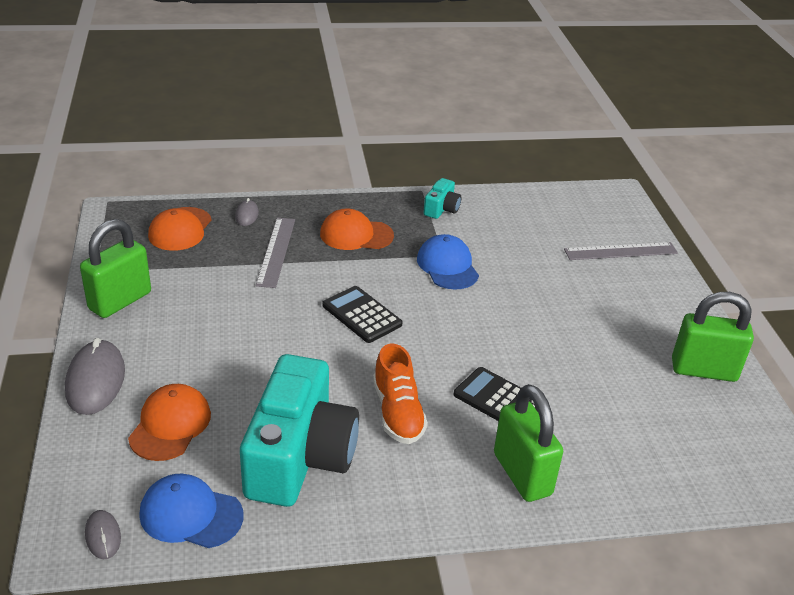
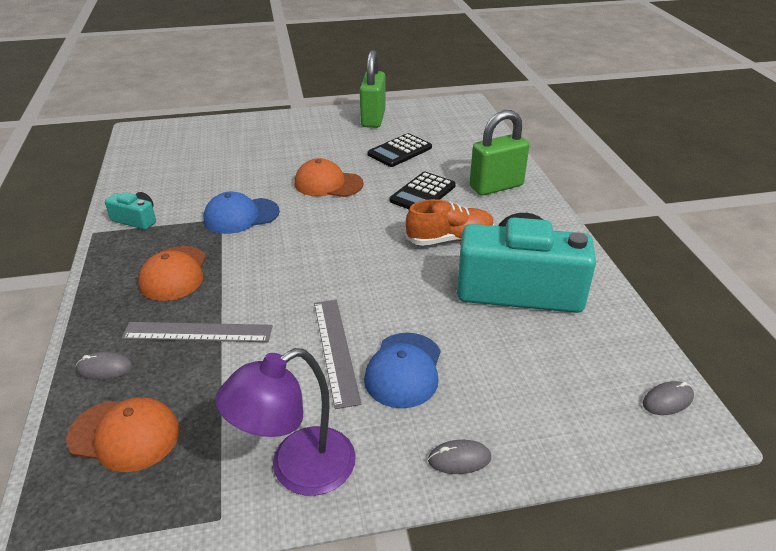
camera: 90 degrees left, 0 degrees up
grey mouse [65,338,125,415] -> grey mouse [428,440,491,474], size x0.51
green padlock [80,219,151,318] -> purple lamp [215,348,356,496]
orange cap [128,384,211,461] -> orange cap moved to [294,158,364,197]
blue cap [139,474,243,548] -> blue cap moved to [364,333,441,408]
black calculator [322,286,402,343] -> black calculator moved to [367,133,432,167]
grey ruler [564,242,678,260] -> grey ruler moved to [314,300,362,409]

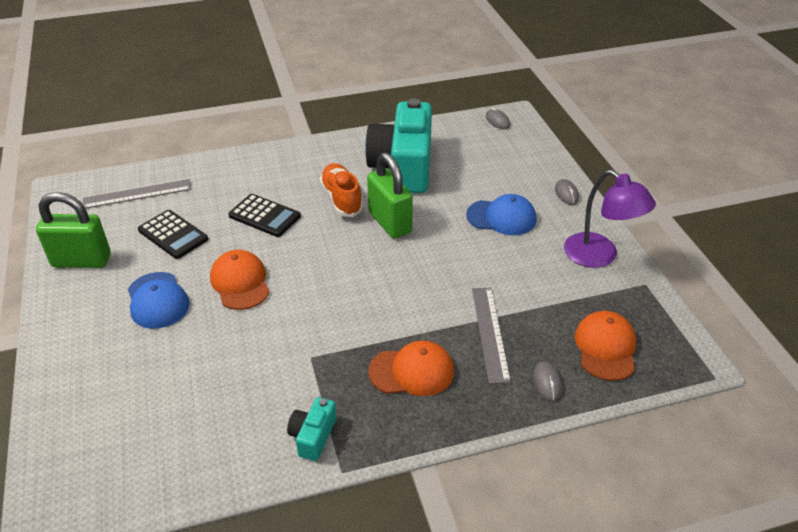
camera: 95 degrees left, 5 degrees up
blue cap [204,191,280,234] -> blue cap moved to [128,272,190,329]
orange cap [294,158,364,197] -> orange cap turned 150 degrees clockwise [210,250,270,310]
grey ruler [314,300,362,409] -> grey ruler moved to [83,179,191,209]
green padlock [470,110,530,195] -> green padlock moved to [367,152,413,239]

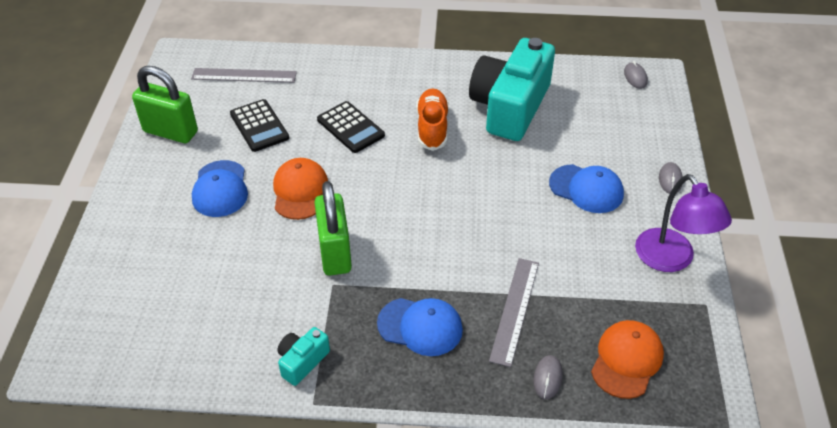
camera: 20 degrees right, 5 degrees up
green padlock [367,152,413,239] -> green padlock moved to [314,181,352,275]
orange cap [368,341,454,396] -> blue cap [377,298,463,356]

